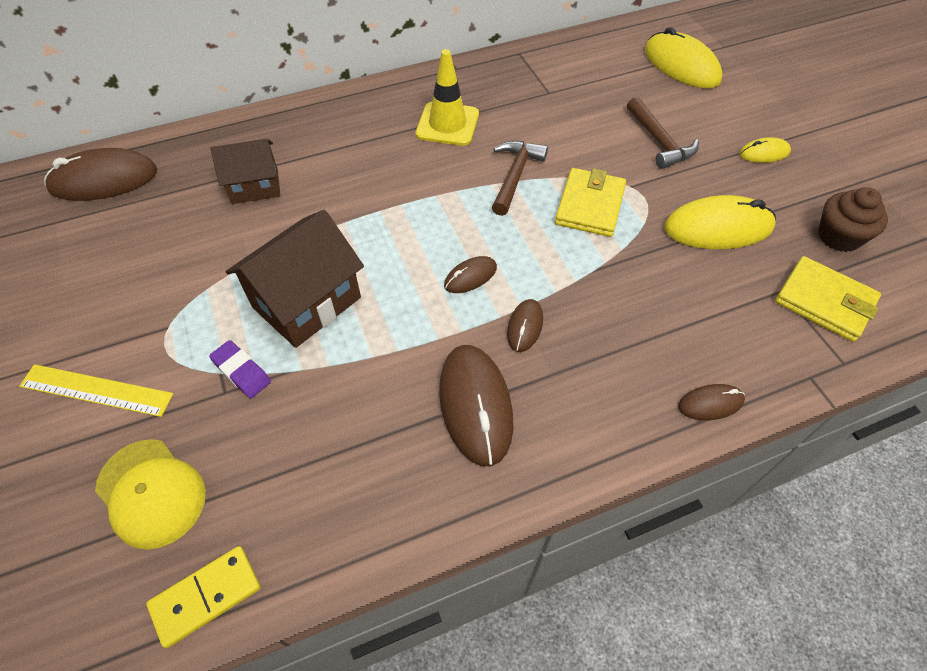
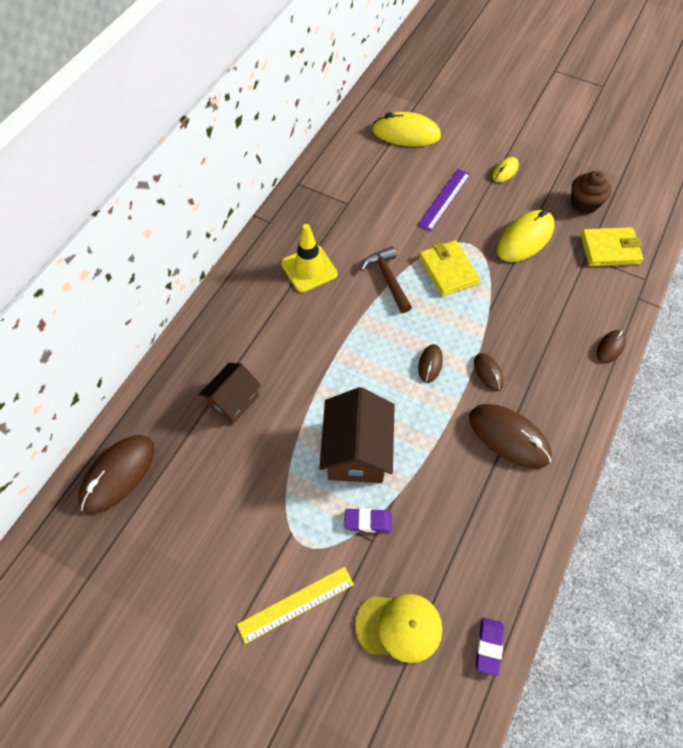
camera: 40 degrees left, 5 degrees up
yellow domino [146,546,261,648] -> purple eraser [476,618,504,676]
brown hammer [627,97,699,169] -> purple ruler [418,169,470,231]

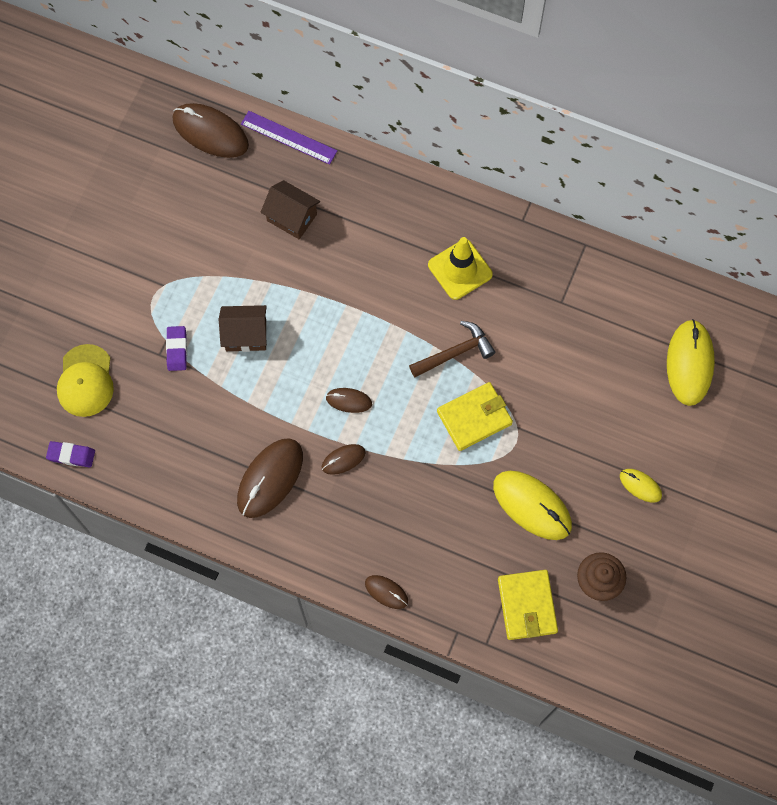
camera: 85 degrees right, 10 degrees up
yellow ruler [237,567,354,644] -> none
brown house [319,387,395,483] -> brown house [219,305,267,352], size x0.65
purple ruler [418,169,470,231] -> purple ruler moved to [241,111,337,165]

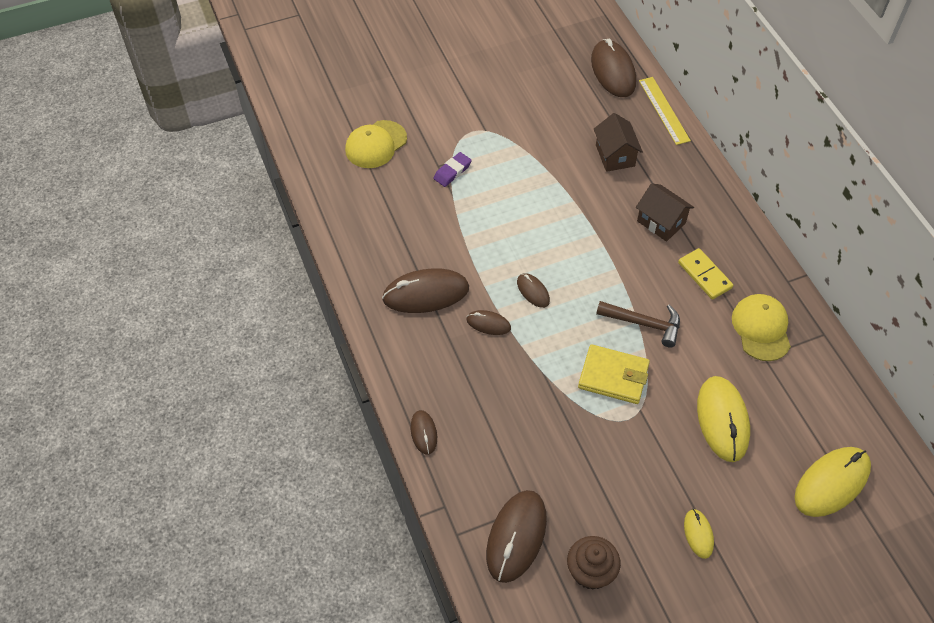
camera: 45 degrees right, 15 degrees down
purple eraser [46,441,95,467] -> none
brown house [219,305,267,352] -> brown house moved to [636,183,694,242]
purple ruler [241,111,337,165] -> yellow ruler [639,77,691,145]
yellow traffic cone [428,237,493,300] -> yellow domino [678,248,733,299]
yellow mouse [493,471,572,540] -> yellow mouse moved to [697,376,750,462]
yellow wallet [498,570,558,640] -> brown mouse [486,490,547,583]
none -> yellow cap [732,294,791,361]

